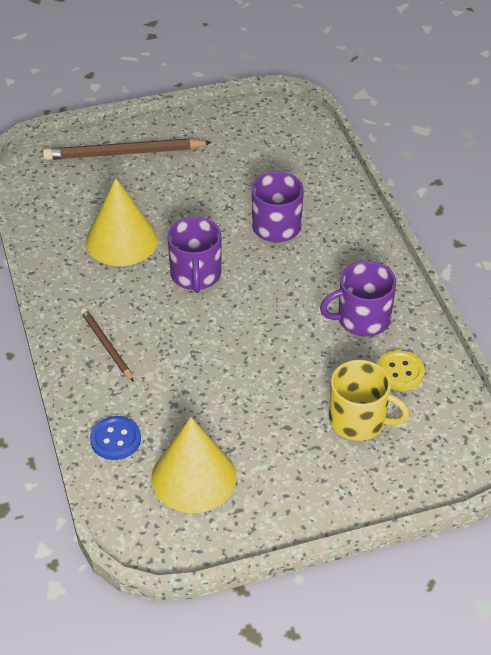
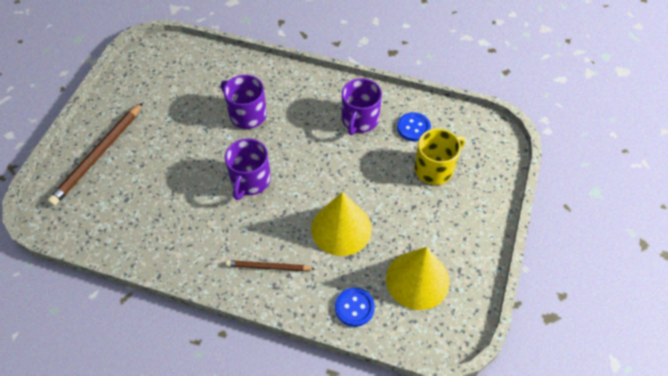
camera: 55 degrees left, 10 degrees up
yellow cone [86,178,158,266] -> yellow cone moved to [311,192,372,256]
purple mug [167,217,221,293] -> purple mug turned 75 degrees clockwise [225,138,271,200]
yellow button [377,350,425,391] -> blue button [397,112,431,141]

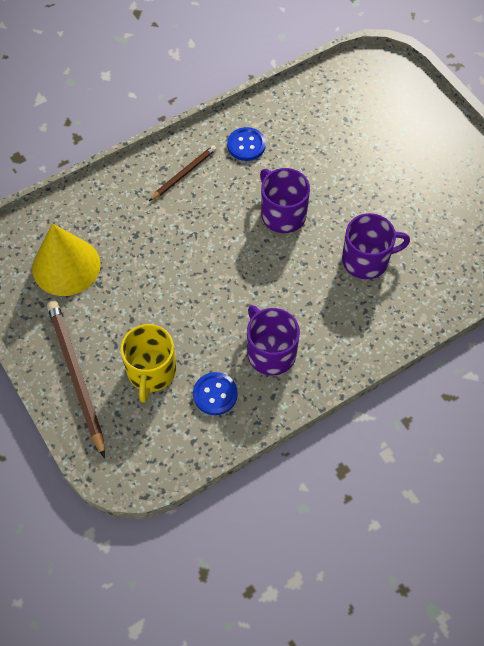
camera: 130 degrees right, 5 degrees up
brown pencil [47,102,143,206] -> brown pencil moved to [47,301,105,458]
yellow cone [311,192,372,256] -> none
blue button [335,288,375,327] -> blue button moved to [227,127,266,161]

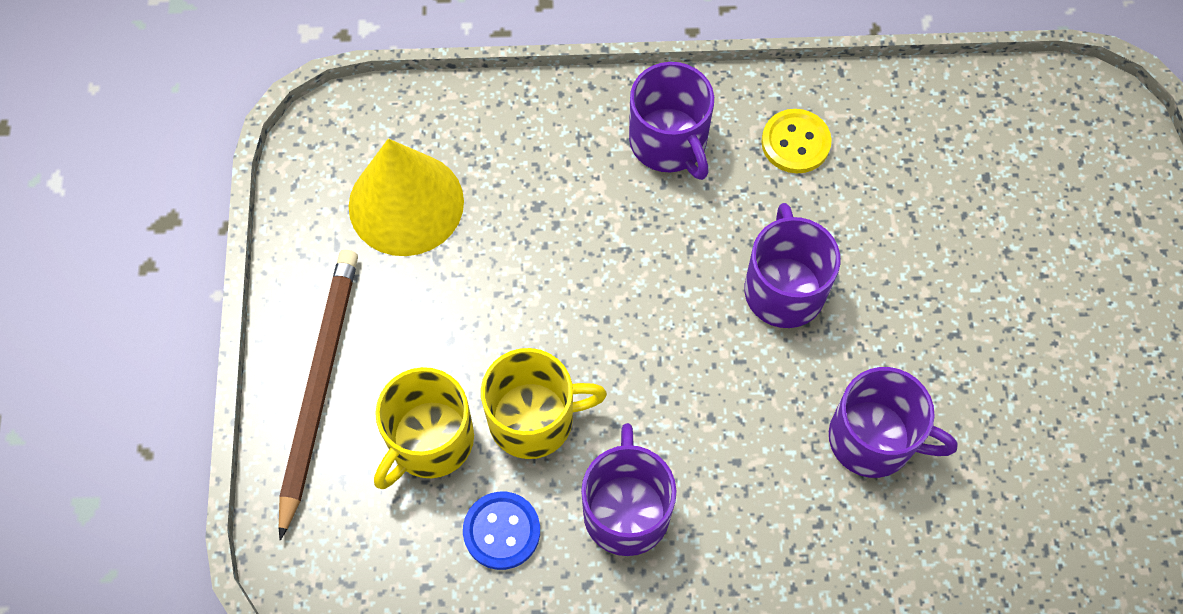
camera: 30 degrees right, 5 degrees up
brown pencil [149,145,216,201] -> purple mug [629,62,714,180]
blue button [227,127,266,161] -> yellow button [761,109,832,173]
none -> yellow mug [481,348,607,459]

